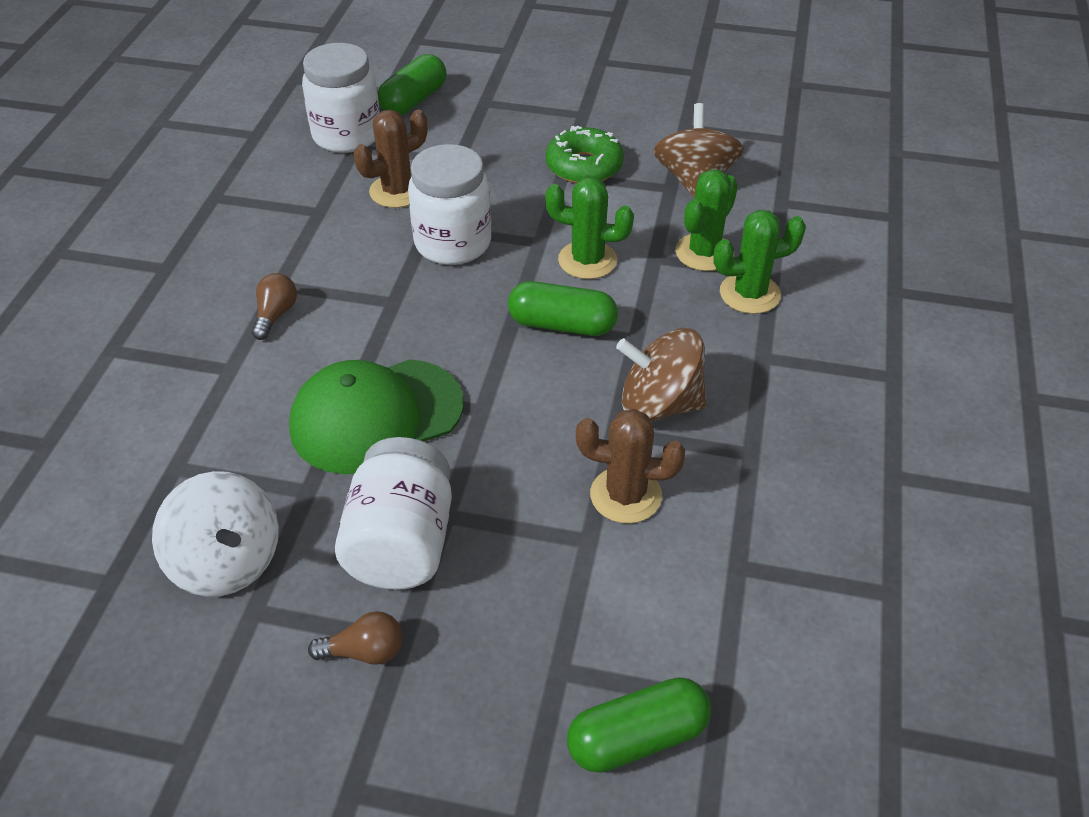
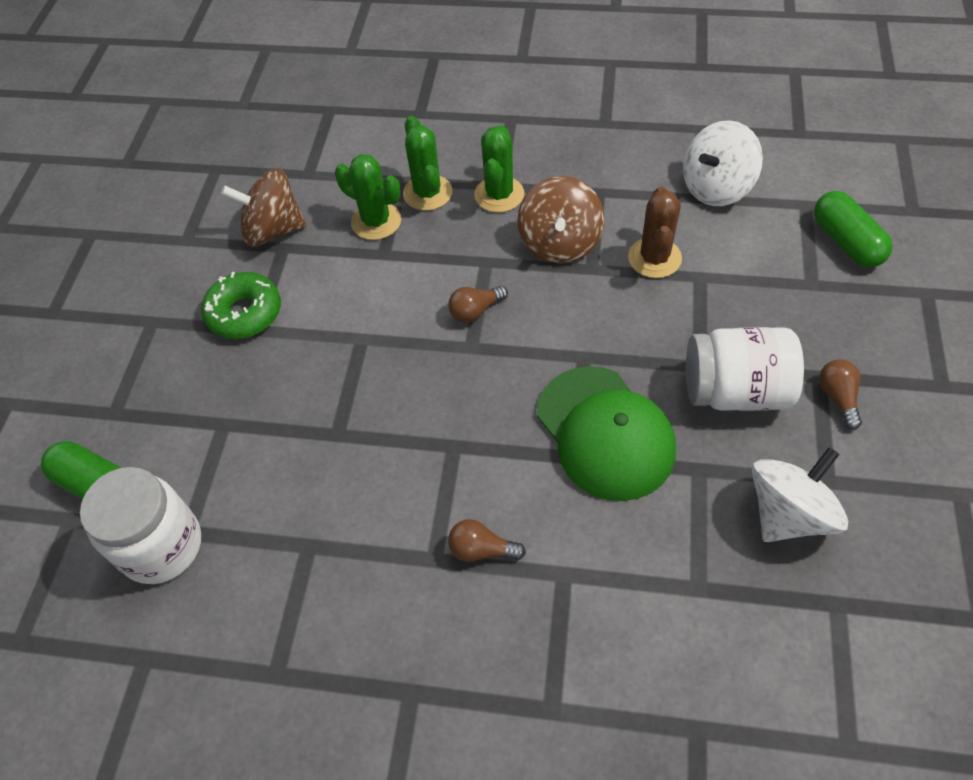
camera: 90 degrees left, 10 degrees up
brown cactus [354,110,428,208] -> none
white jar [408,144,491,265] -> none
green capsule [508,281,618,336] -> brown light bulb [448,286,508,323]
green cactus [545,177,634,279] -> green cactus moved to [474,125,524,212]
none -> white spinning top [683,120,763,206]

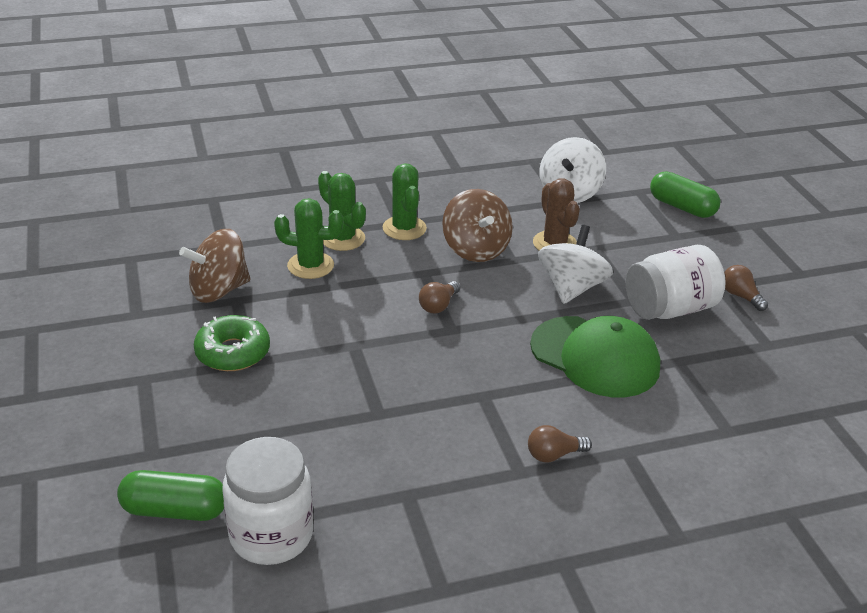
camera: 30 degrees left, 20 degrees down
white spinning top [752,447,848,542] -> white spinning top moved to [538,225,613,304]

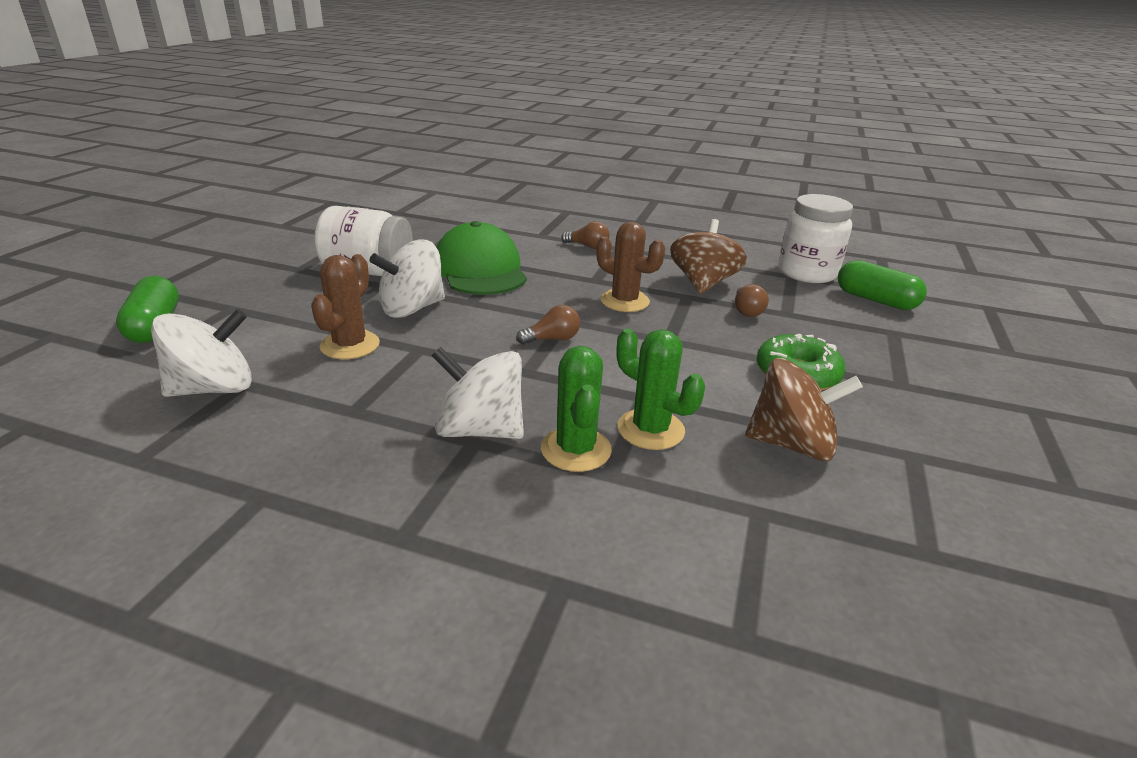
camera: 145 degrees left, 5 degrees down
green cactus [382,163,427,240] -> white spinning top [431,347,524,439]
brown spinning top [442,189,513,262] -> brown spinning top moved to [670,219,747,294]
brown light bulb [724,265,768,311] -> brown light bulb moved to [735,284,769,317]
none -> brown cactus [596,222,665,312]

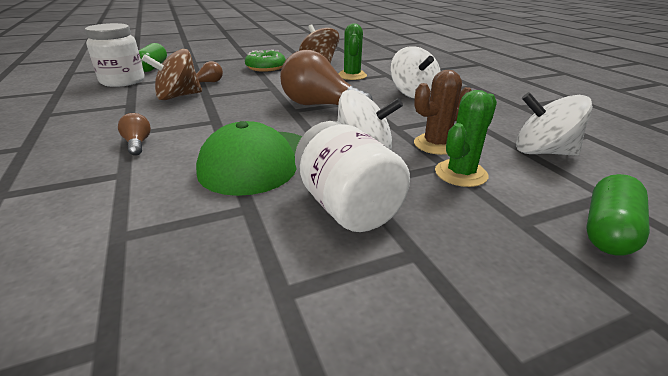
camera: 130 degrees left, 0 degrees up
brown light bulb [516,305,580,345] -> brown light bulb [280,50,373,105], size x2.24
green cactus [541,346,612,472] -> green cactus moved to [435,90,497,187]
brown cactus [596,222,665,312] -> none

